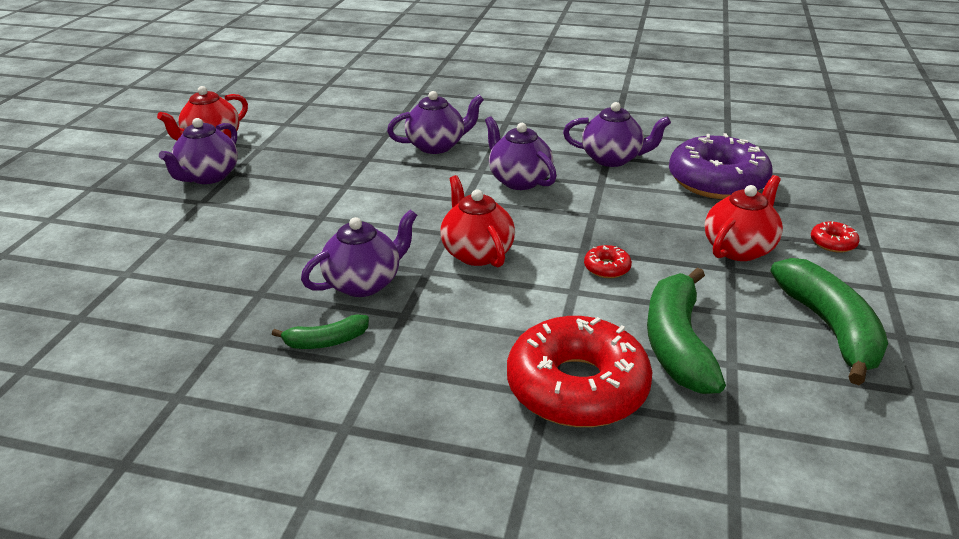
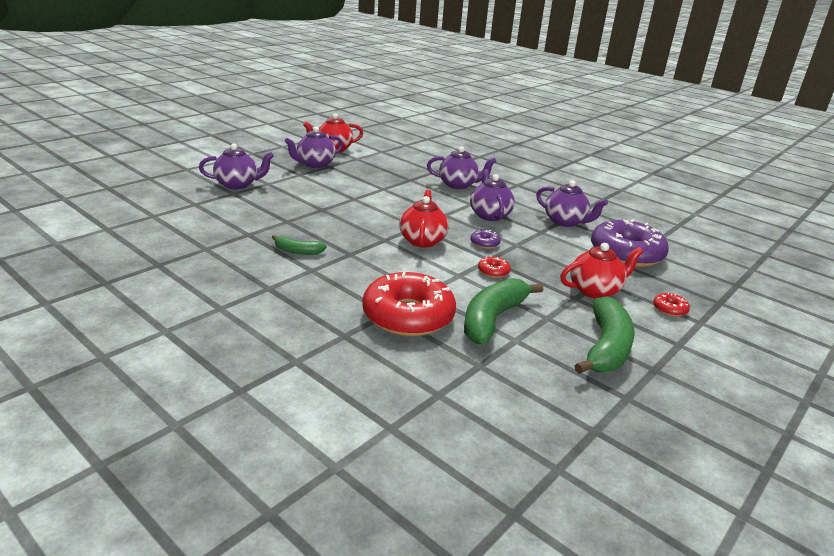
camera: 25 degrees right, 5 degrees down
purple teapot [301,210,417,297] -> purple teapot moved to [199,144,274,189]
none -> purple donut [470,230,501,249]

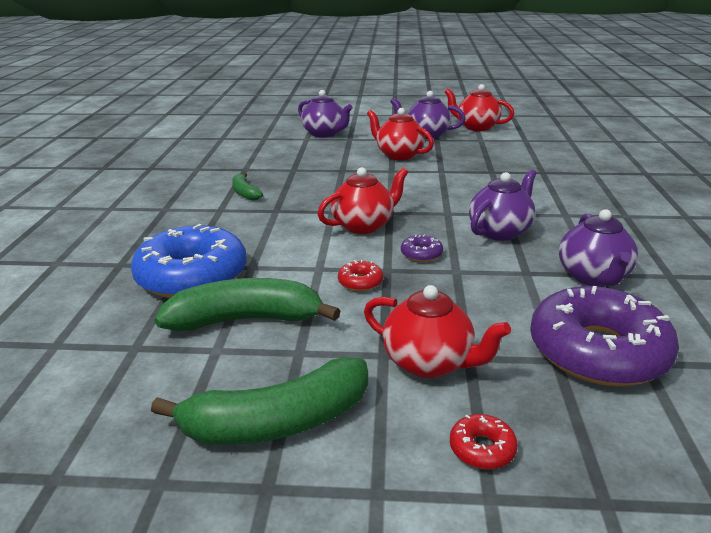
camera: 55 degrees right, 0 degrees up
red donut [362,271,456,336] -> blue donut [131,224,247,298]
purple teapot [427,146,496,189] -> none
none -> red teapot [367,108,434,160]

